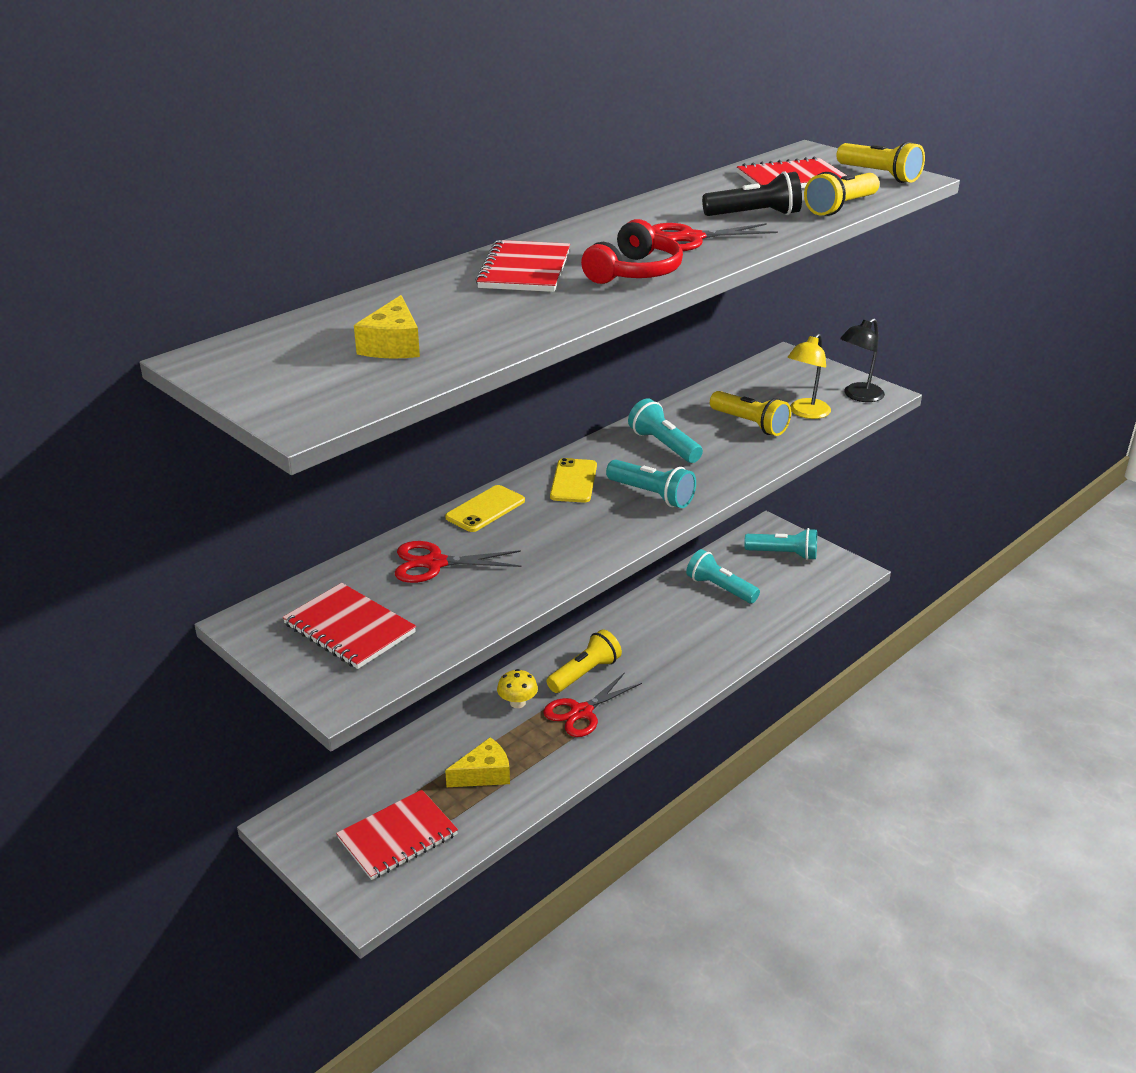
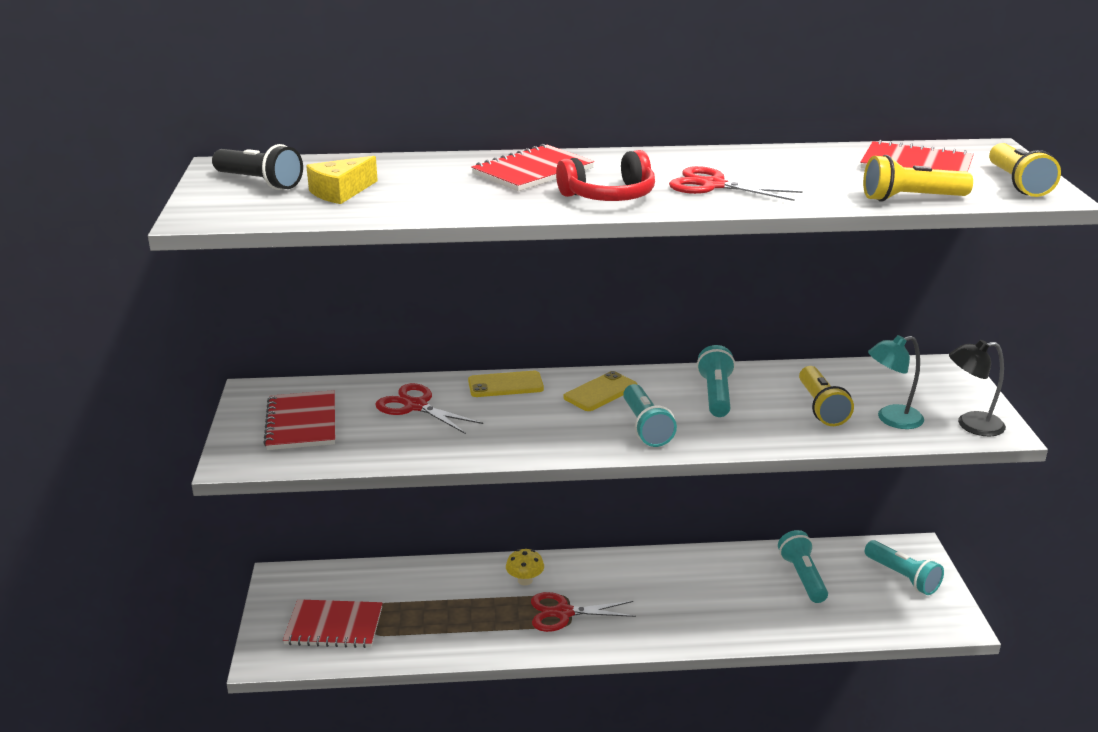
camera: 40 degrees right, 5 degrees down
yellow cheese [445,737,510,787] -> none
yellow flashlight [547,629,622,693] -> none
black flashlight [702,171,802,216] -> black flashlight moved to [212,144,303,190]
yellow lamp [788,333,831,419] -> turquoise lamp [868,335,924,429]

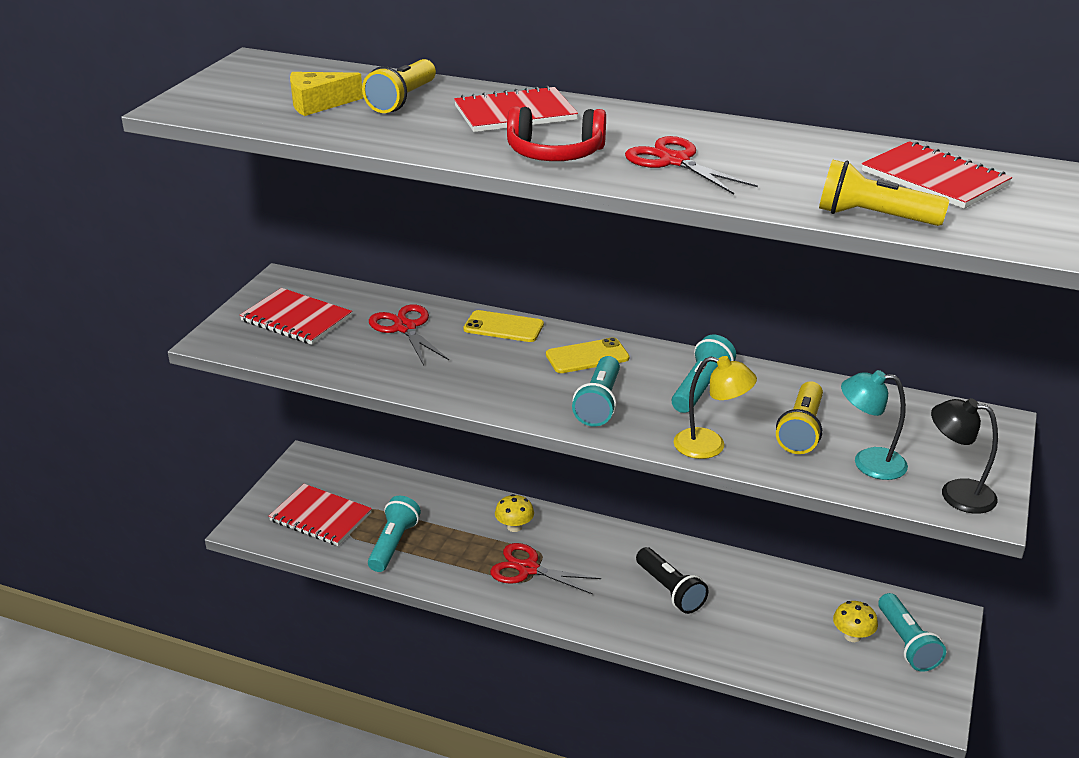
camera: 25 degrees right, 5 degrees up
black flashlight [212,144,303,190] -> black flashlight moved to [636,547,709,614]
red notebook [263,390,335,450] -> red notebook turned 75 degrees counterclockwise [240,288,352,345]
turquoise flashlight [778,530,828,603] -> turquoise flashlight moved to [368,496,421,572]
yellow flashlight [989,143,1061,197] -> yellow flashlight moved to [362,59,436,113]
none -> yellow lamp [674,356,757,459]
none -> yellow mushroom [833,601,878,642]

